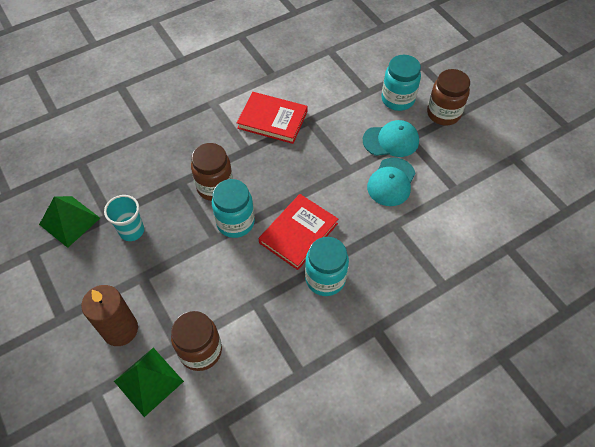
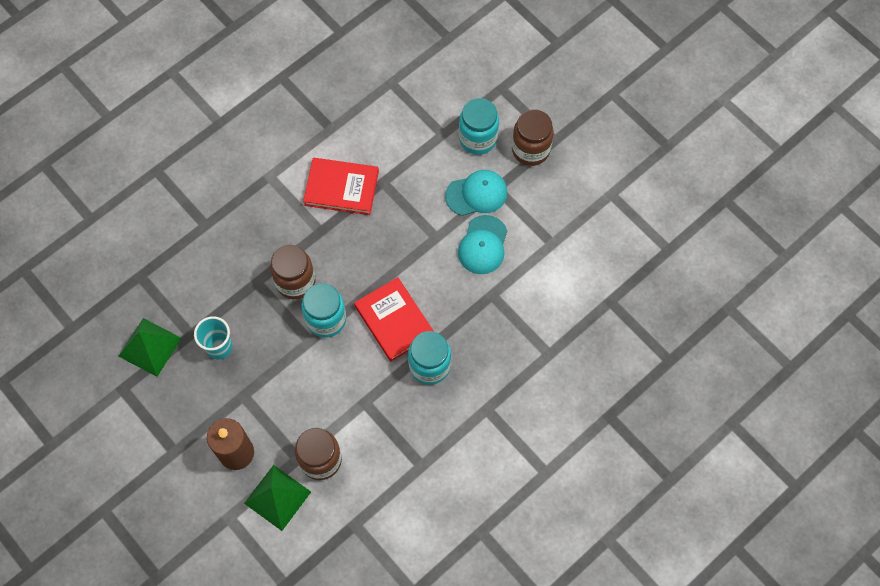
camera: 10 degrees left, 10 degrees up
red book [259,194,338,270] -> red book turned 60 degrees counterclockwise [354,277,434,362]

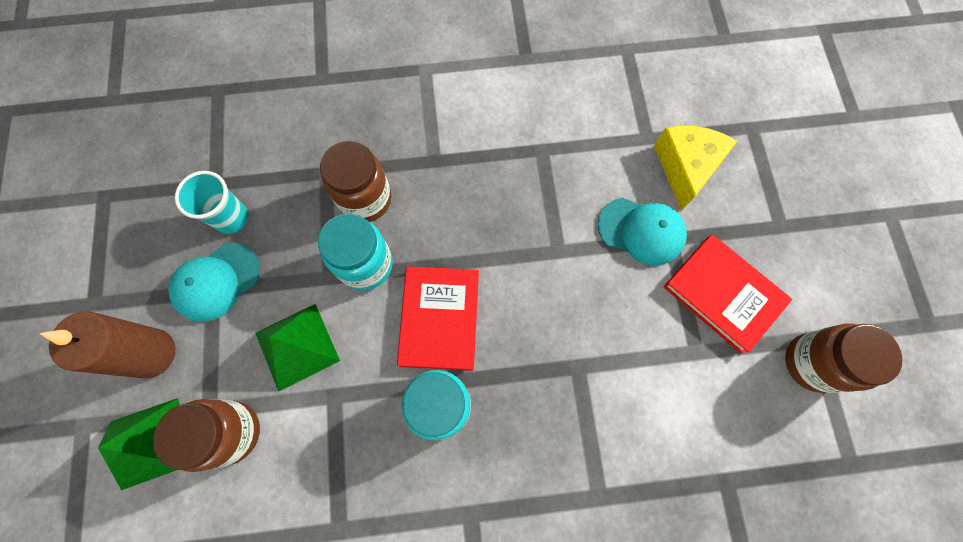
camera: 35 degrees right, 5 degrees up
green pyramid [118,318,182,377] -> green pyramid moved to [256,304,340,392]
red book [303,158,379,215] -> red book moved to [663,234,792,354]
turquoise cap [458,215,507,274] -> turquoise cap moved to [168,243,260,322]
turquoise jar [459,98,499,155] -> yellow cheese [654,126,737,211]
brown jar [512,109,554,166] -> brown jar moved to [785,324,903,393]

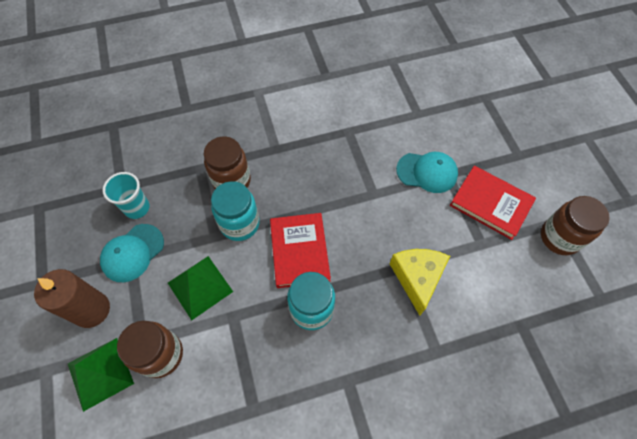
camera: 10 degrees left, 10 degrees down
yellow cheese [654,126,737,211] -> yellow cheese moved to [390,249,450,316]

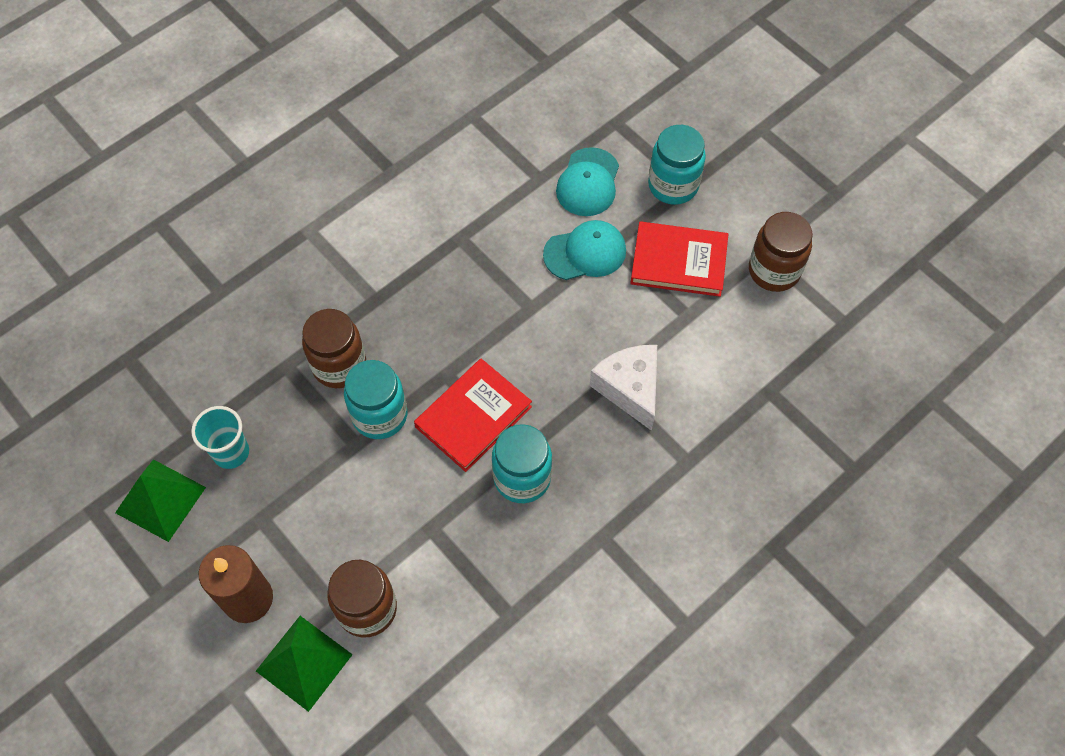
camera: 25 degrees left, 0 degrees up
turquoise cap [100,224,164,282] -> turquoise cap moved to [556,147,619,216]
green pyramid [168,256,233,320] -> green pyramid moved to [115,459,206,542]
red book [270,213,331,288] -> red book turned 75 degrees clockwise [414,358,532,472]
yellow cheese [390,249,450,316] -> white cheese [590,345,657,431]
none -> turquoise jar [648,125,706,205]

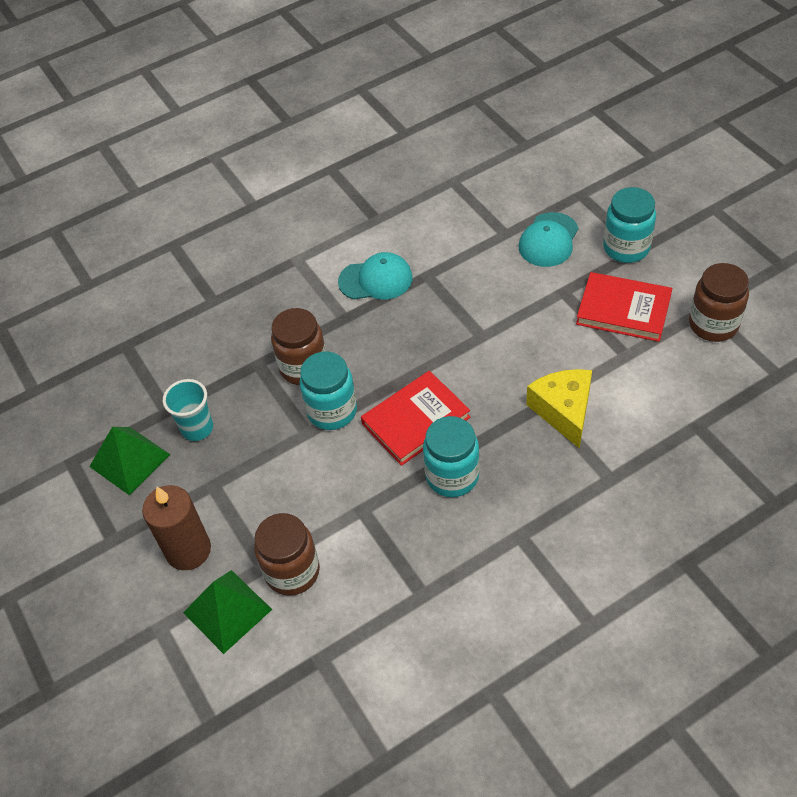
camera: 15 degrees right, 10 degrees down
turquoise cap [543,220,626,280] -> turquoise cap moved to [338,252,413,300]
white cheese [590,345,657,431] -> yellow cheese [526,369,592,449]

